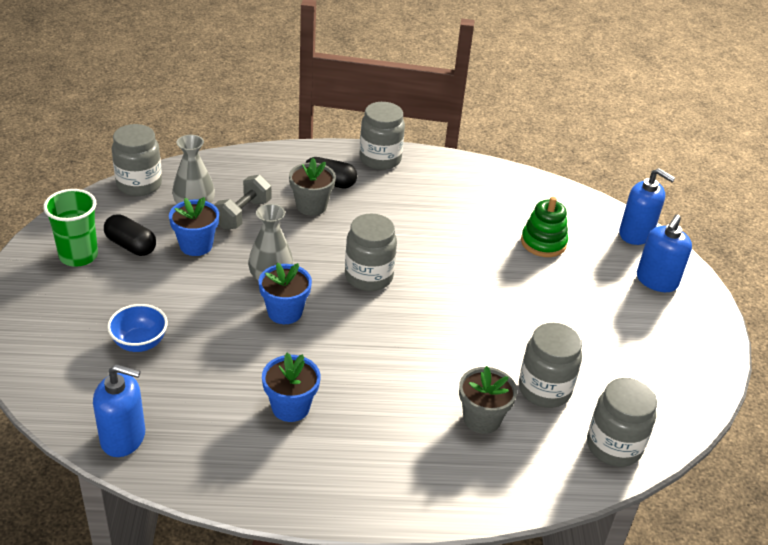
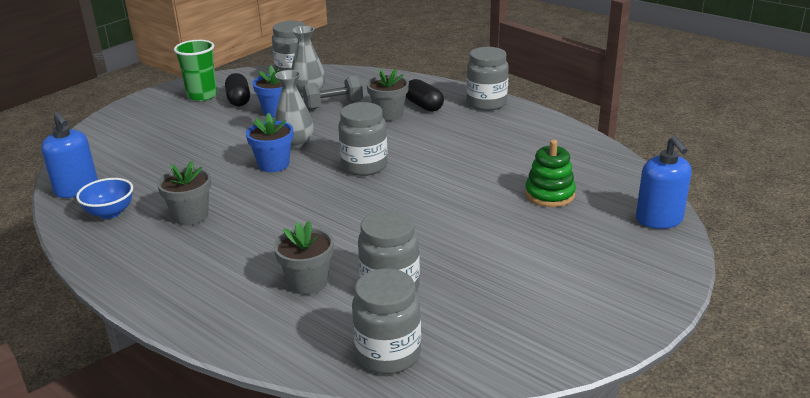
camera: 45 degrees right, 10 degrees down
blue bowl [107,304,168,352] -> blue bowl moved to [76,178,133,219]
blue flower pot [262,353,320,422] -> grey flower pot [157,161,211,225]
blue soap dispenser [637,214,692,292] -> none

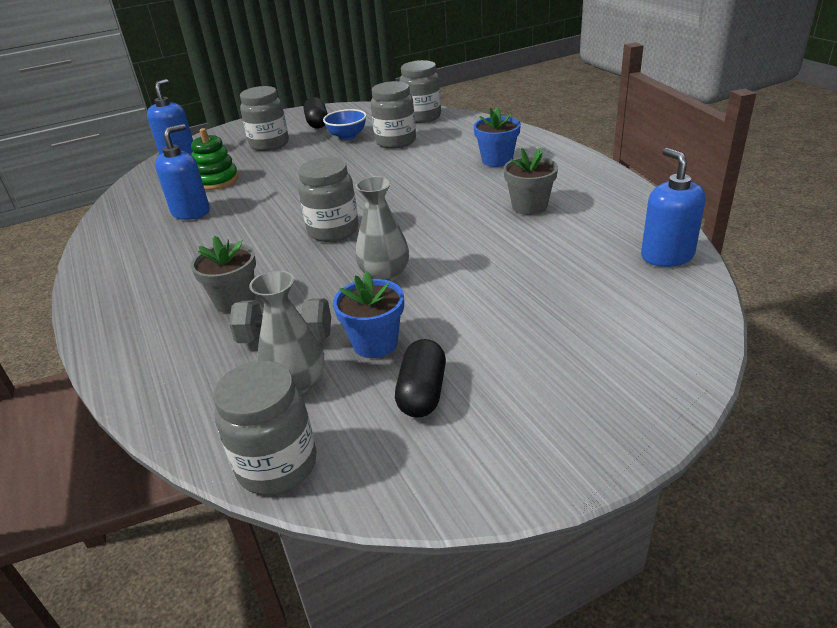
camera: 155 degrees left, 5 degrees up
blue bowl [76,178,133,219] -> blue bowl moved to [323,109,367,140]
green cup [174,40,217,101] -> none
blue flower pot [246,113,293,172] -> blue flower pot moved to [474,106,521,167]
grey flower pot [273,221,334,295] -> none
black capsule [406,79,444,112] -> black capsule moved to [304,97,328,129]
grey jar [466,47,509,111] -> grey jar moved to [240,86,289,151]
none -> blue soap dispenser [155,124,210,220]

